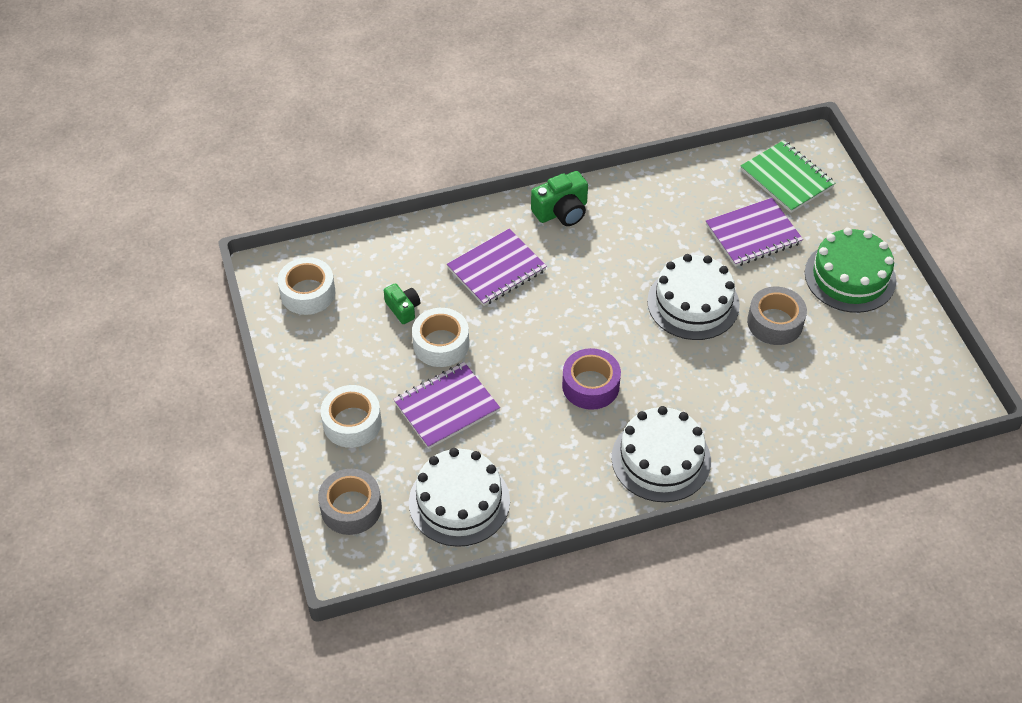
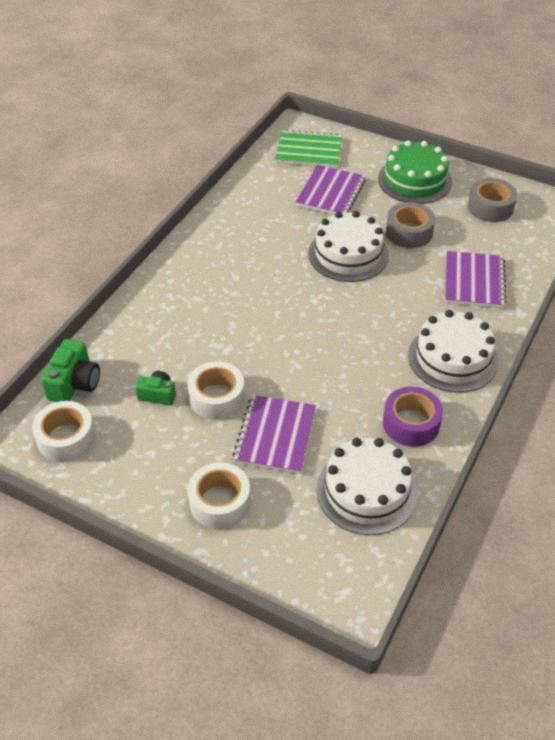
camera: 45 degrees left, 5 degrees down
grey tape [318,469,382,535] -> grey tape moved to [468,178,517,222]
purple notebook [447,229,547,306] -> purple notebook moved to [445,251,507,308]
green camera [531,171,588,226] -> green camera moved to [41,339,100,402]
purple tape [562,348,621,410] -> purple tape moved to [383,387,443,447]

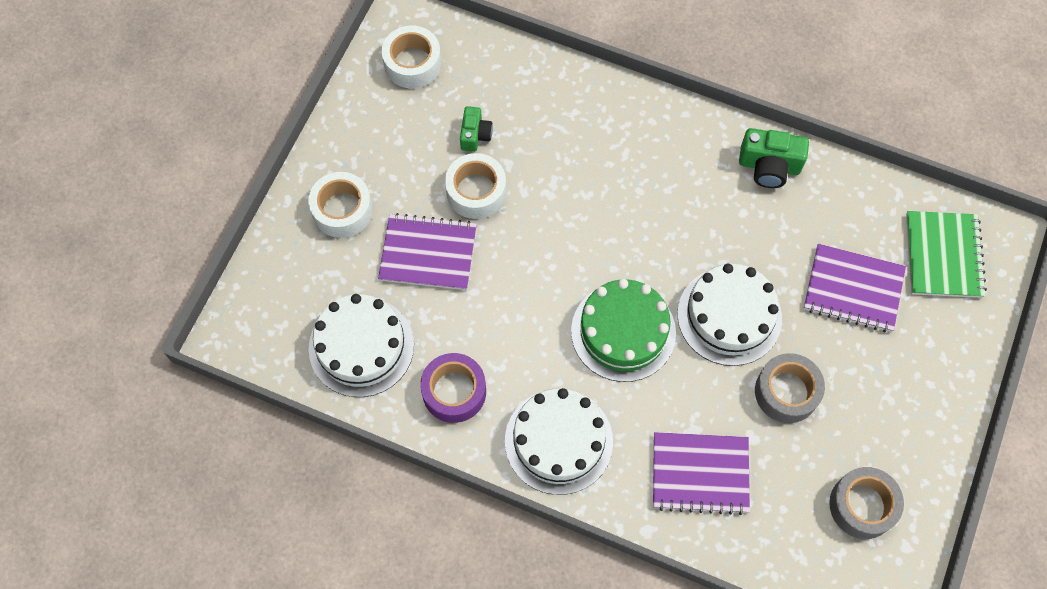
camera: 85 degrees right, 20 degrees up
green camera [41,339,100,402] -> green camera moved to [739,128,809,188]
green cake [378,140,452,204] -> green cake moved to [571,279,676,382]

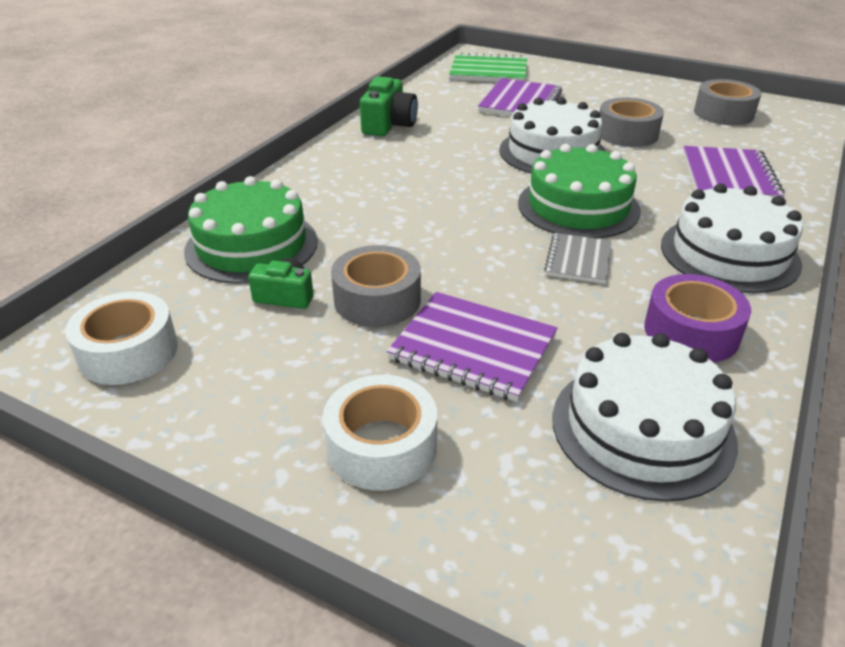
camera: 85 degrees left, 30 degrees down
purple notebook [378,213,477,290] -> purple notebook turned 75 degrees counterclockwise [387,292,558,402]
white tape [445,153,506,219] -> grey tape [331,245,421,327]
none -> green cake [184,176,318,284]
none -> grey notebook [544,233,611,284]

